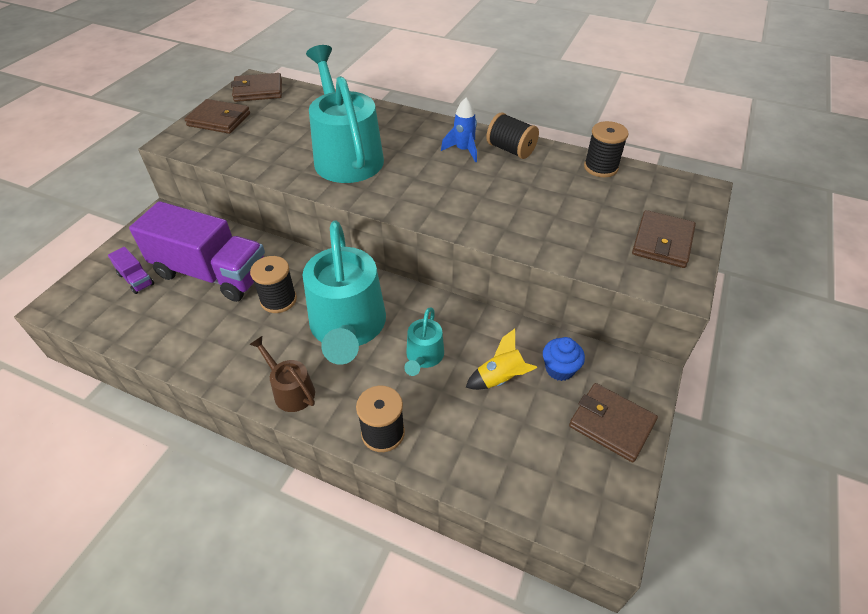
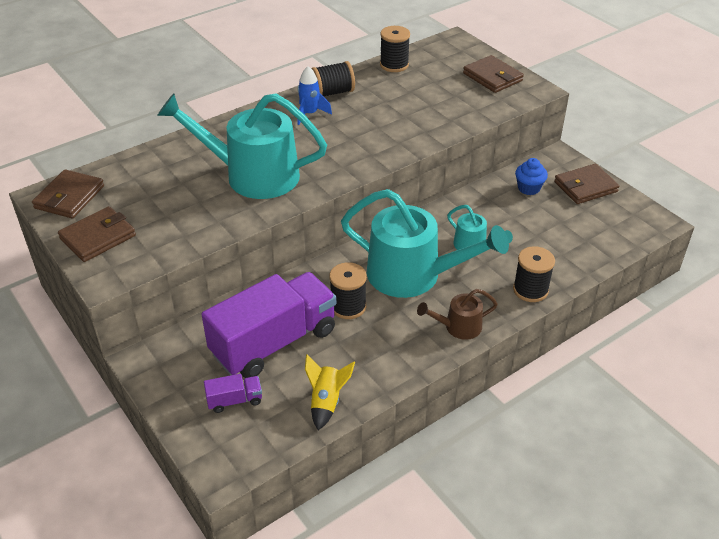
camera: 60 degrees left, 5 degrees down
yellow rocket [466,329,537,390] -> yellow rocket moved to [305,354,355,430]

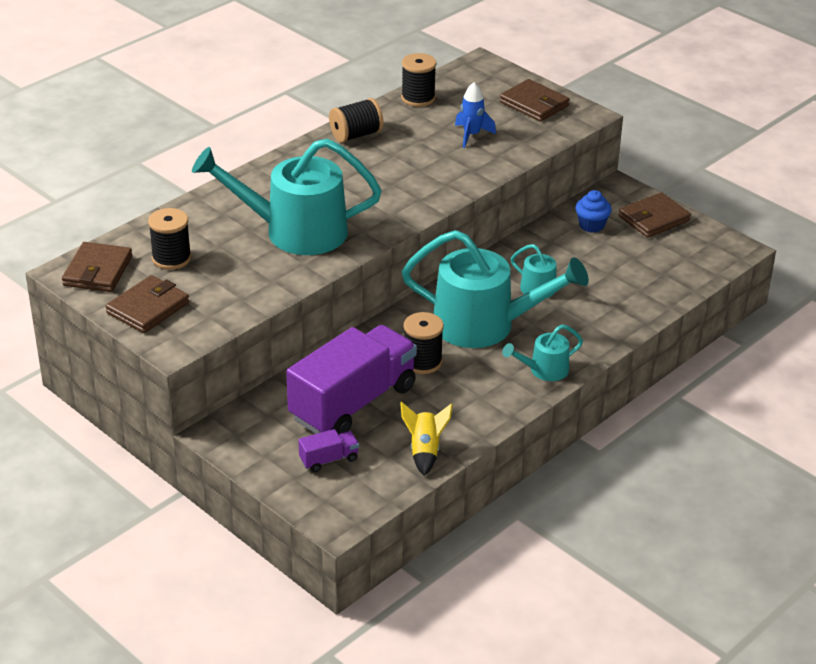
camera: 10 degrees left, 5 degrees down
blue rocket [297,66,332,125] -> blue rocket moved to [455,82,496,148]
brown watering can [417,289,498,340] -> turquoise watering can [502,324,583,381]
black spool [513,246,555,302] -> black spool moved to [148,208,191,270]

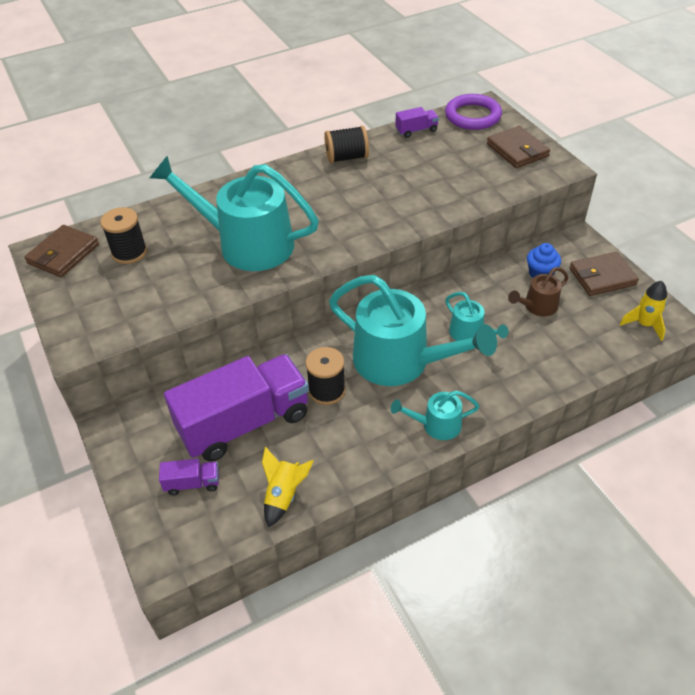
camera: 20 degrees right, 10 degrees up
brown wallet [106,275,189,333] -> none
black spool [401,53,436,107] -> purple truck [395,107,439,138]
blue rocket [455,82,496,148] -> none
none -> purple ring [445,94,502,130]
none -> brown watering can [508,267,568,316]
none -> yellow rocket [620,281,667,341]

